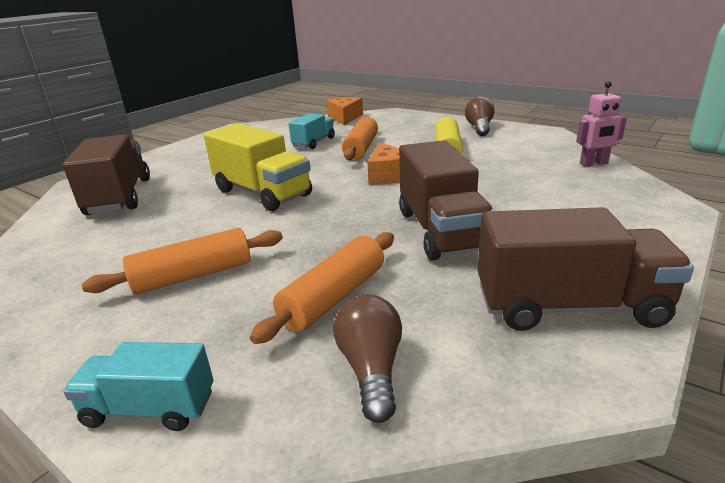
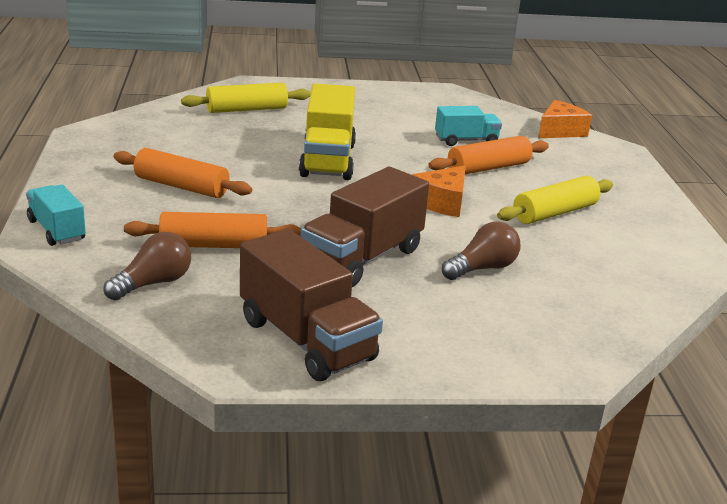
camera: 45 degrees right, 0 degrees up
brown truck [63,134,150,215] -> yellow rolling pin [181,83,311,113]
brown light bulb [465,96,495,136] -> brown light bulb moved to [442,221,521,280]
pink robot [576,81,627,167] -> none

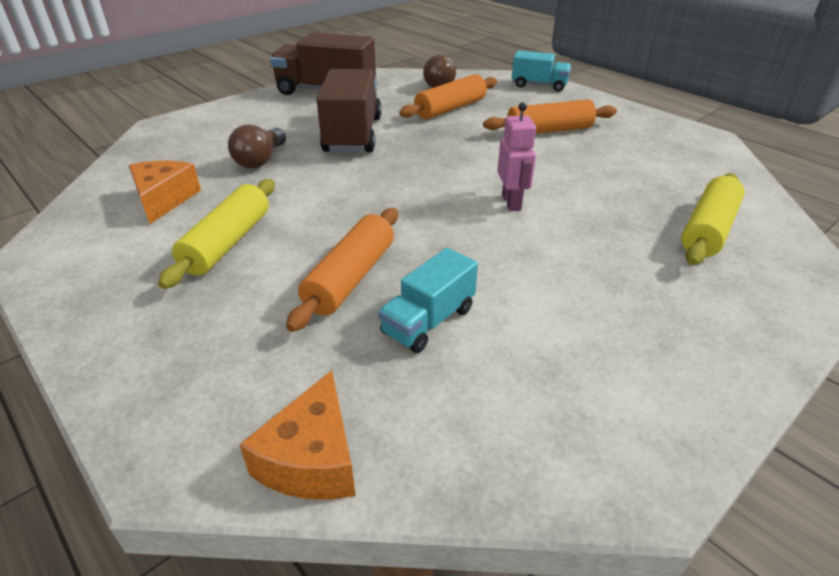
camera: 145 degrees right, 10 degrees up
yellow truck [299,83,356,180] -> pink robot [497,102,536,211]
orange cheese [412,165,466,217] -> orange cheese moved to [129,161,201,224]

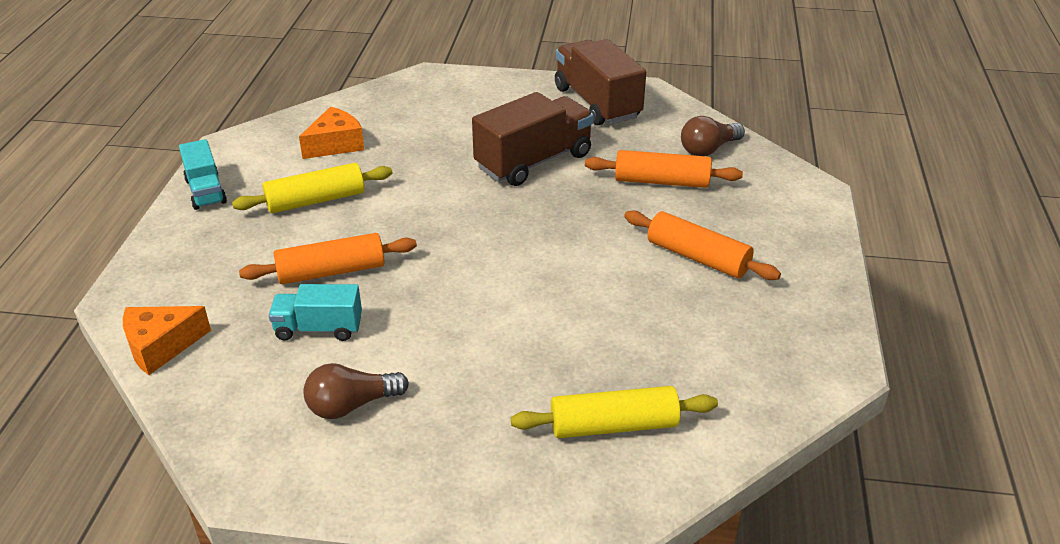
camera: 50 degrees right, 0 degrees up
brown light bulb [228,124,286,168] -> brown light bulb moved to [303,363,409,419]
pink robot [497,102,536,211] -> none
turquoise truck [512,50,571,92] -> turquoise truck moved to [179,139,227,210]

